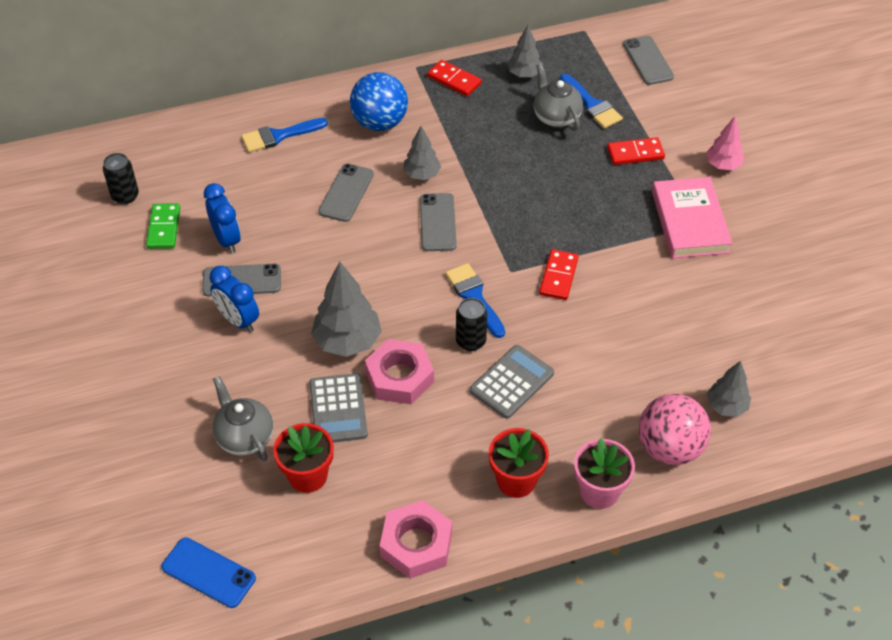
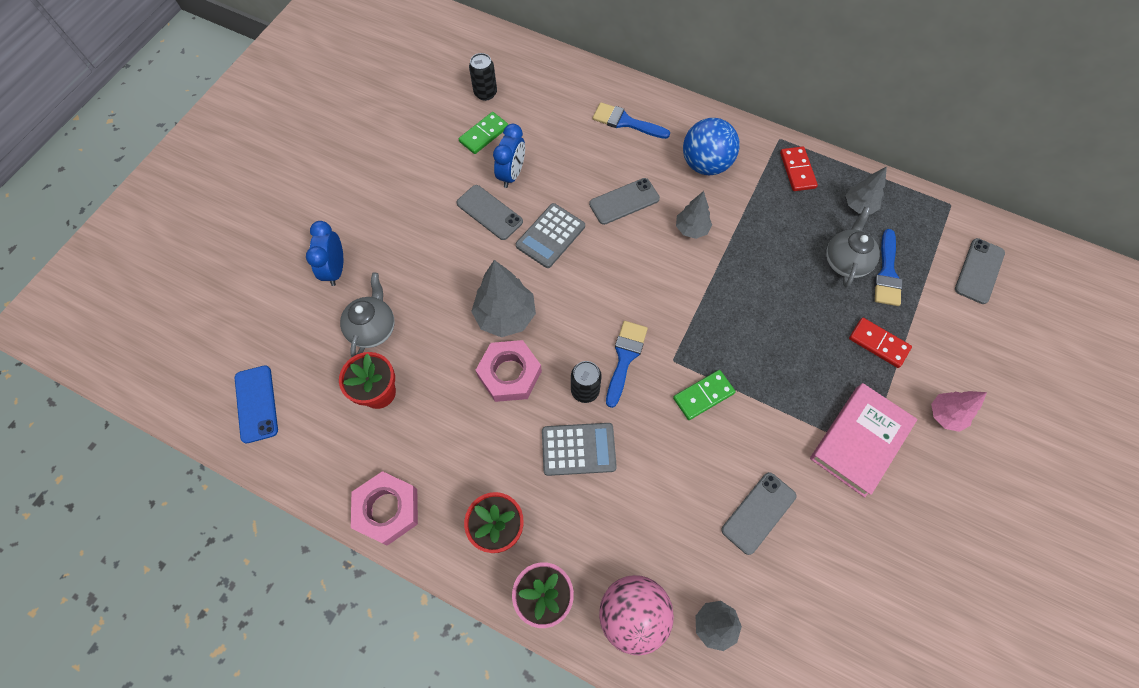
camera: 45 degrees right, 15 degrees up
blue clock [209,266,259,332] -> blue clock moved to [306,221,343,286]
grey calculator [309,373,368,443] -> grey calculator moved to [516,203,585,268]
grey phone [420,193,457,251] -> grey phone moved to [721,472,796,555]
red domino [539,249,578,300] -> green domino [673,370,735,420]

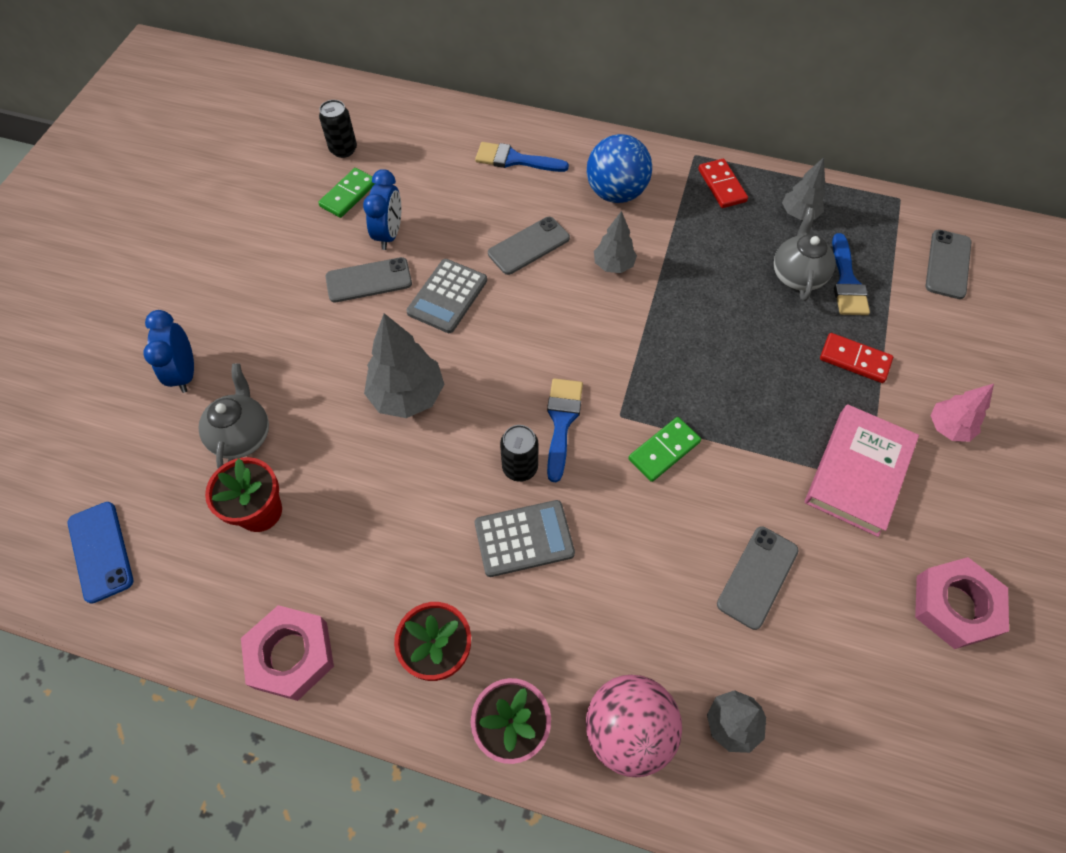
camera: 10 degrees left, 5 degrees down
grey phone [457,185,523,240] -> grey phone turned 45 degrees counterclockwise [326,257,412,303]
pink nut [476,340,542,402] -> pink nut moved to [915,557,1009,649]

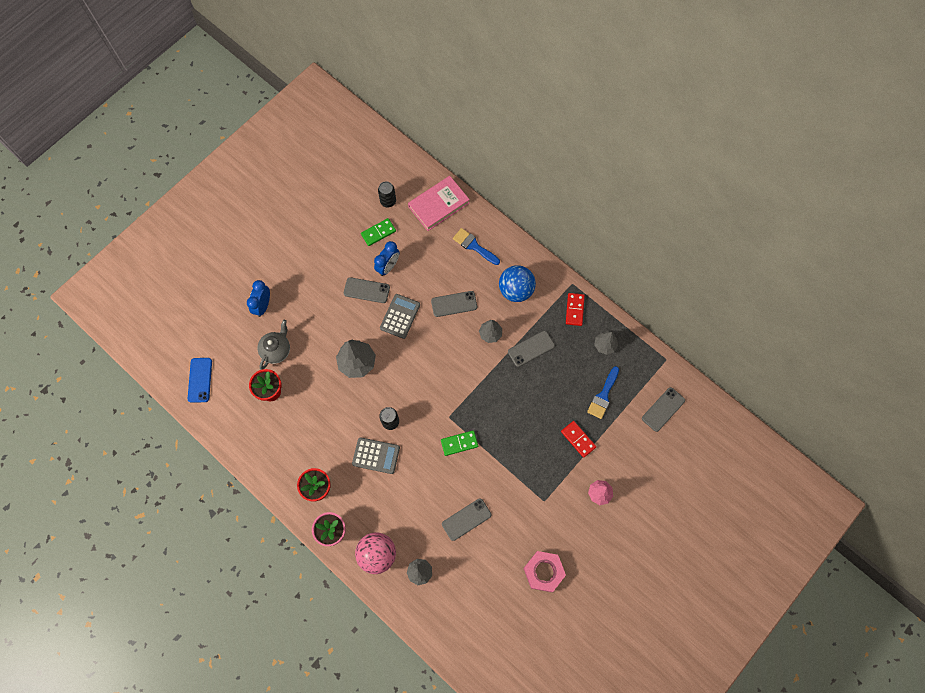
camera: 25 degrees right, 10 degrees up
pink nut [241,605,334,701] -> none
grey calculator [406,259,487,333] -> grey calculator turned 150 degrees clockwise [380,294,420,339]
blue brush [547,378,583,482] -> none
grey teapot [774,208,836,301] -> none
pink book [805,404,919,537] -> pink book moved to [408,176,470,231]
none -> grey phone [508,331,555,367]

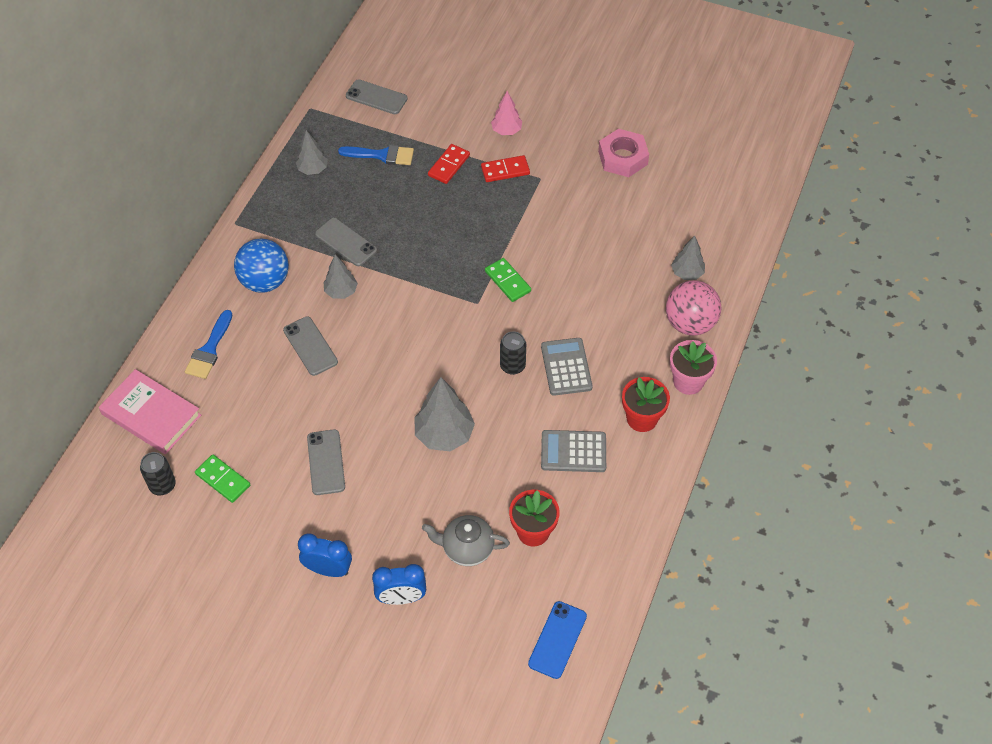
camera: 110 degrees left, 15 degrees down
blue phone [188,358,212,403] -> blue phone turned 45 degrees counterclockwise [528,601,587,679]
blue clock [374,241,399,276] -> blue clock moved to [298,533,352,577]
grey calculator [380,294,420,339] -> grey calculator moved to [541,430,606,472]
grey phone [442,498,491,541] -> none
red domino [566,293,585,326] -> red domino moved to [481,155,530,182]

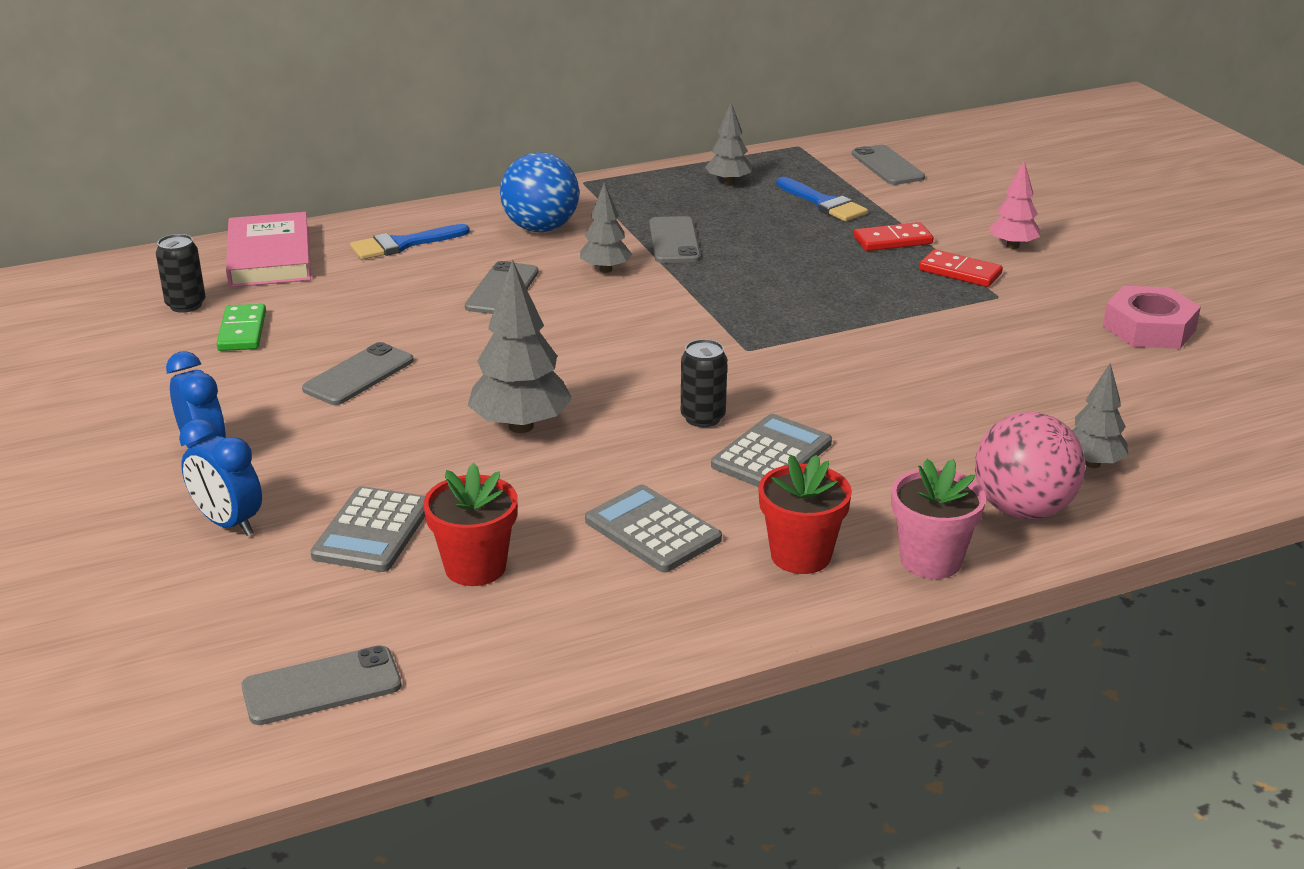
camera: 45 degrees right, 25 degrees down
grey teapot [422,515,510,566] -> grey calculator [310,486,425,572]
green domino [485,258,531,302] -> none
blue phone [528,601,587,679] -> grey phone [241,645,402,725]

